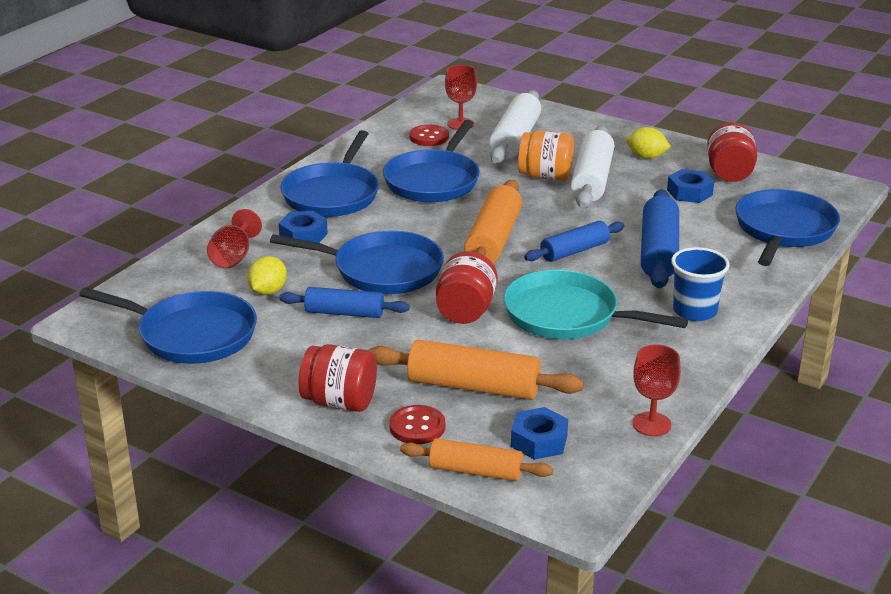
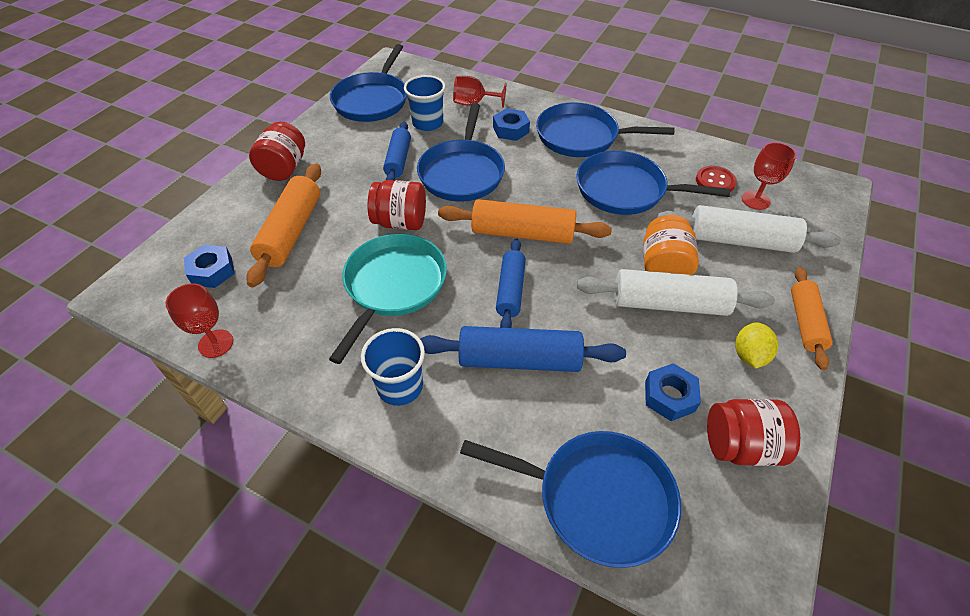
camera: 85 degrees right, 20 degrees up
yellow lemon [247,256,287,295] -> blue cup [404,75,445,131]
red button [389,405,445,444] -> none
orange rolling pin [400,438,553,481] -> orange rolling pin moved to [791,267,833,370]
blue rolling pin [524,221,625,262] -> blue rolling pin turned 45 degrees clockwise [496,238,526,328]

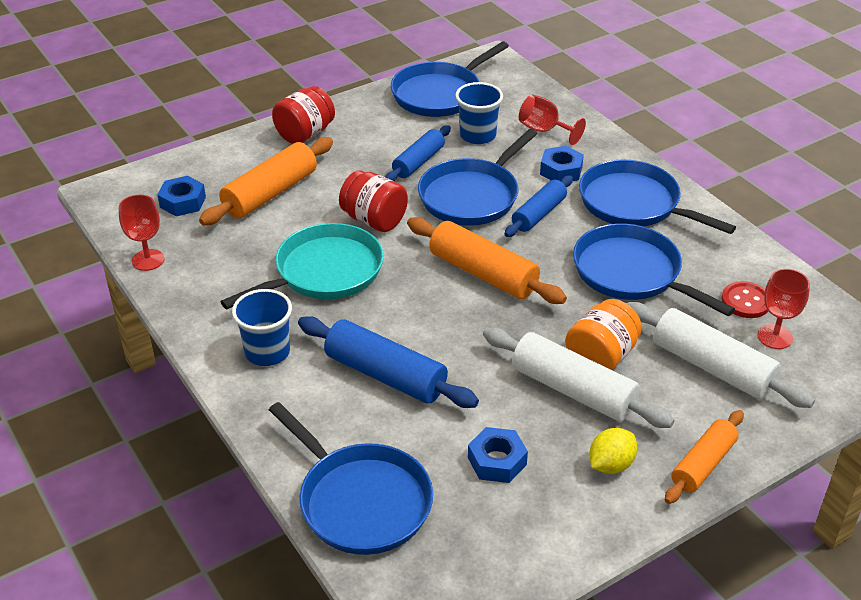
camera: 30 degrees right, 10 degrees down
blue rolling pin [496,238,526,328] -> blue rolling pin moved to [504,175,573,237]
red jar [707,399,800,466] -> none

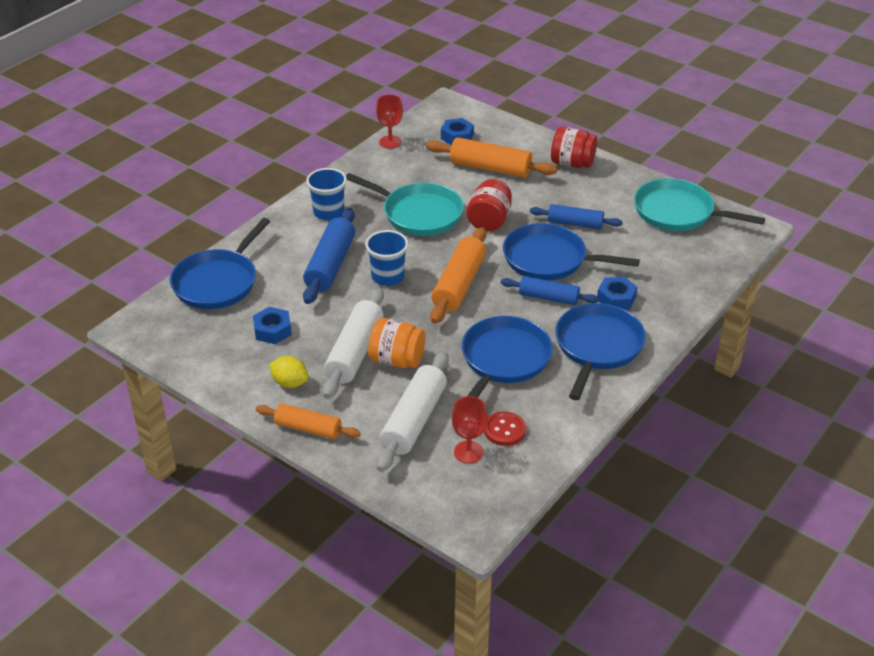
camera: 70 degrees right, 0 degrees up
blue pan [391,42,509,117] -> turquoise pan [634,178,765,231]
blue cup [455,82,503,144] -> blue cup moved to [365,230,408,286]
red goblet [519,95,586,145] -> none

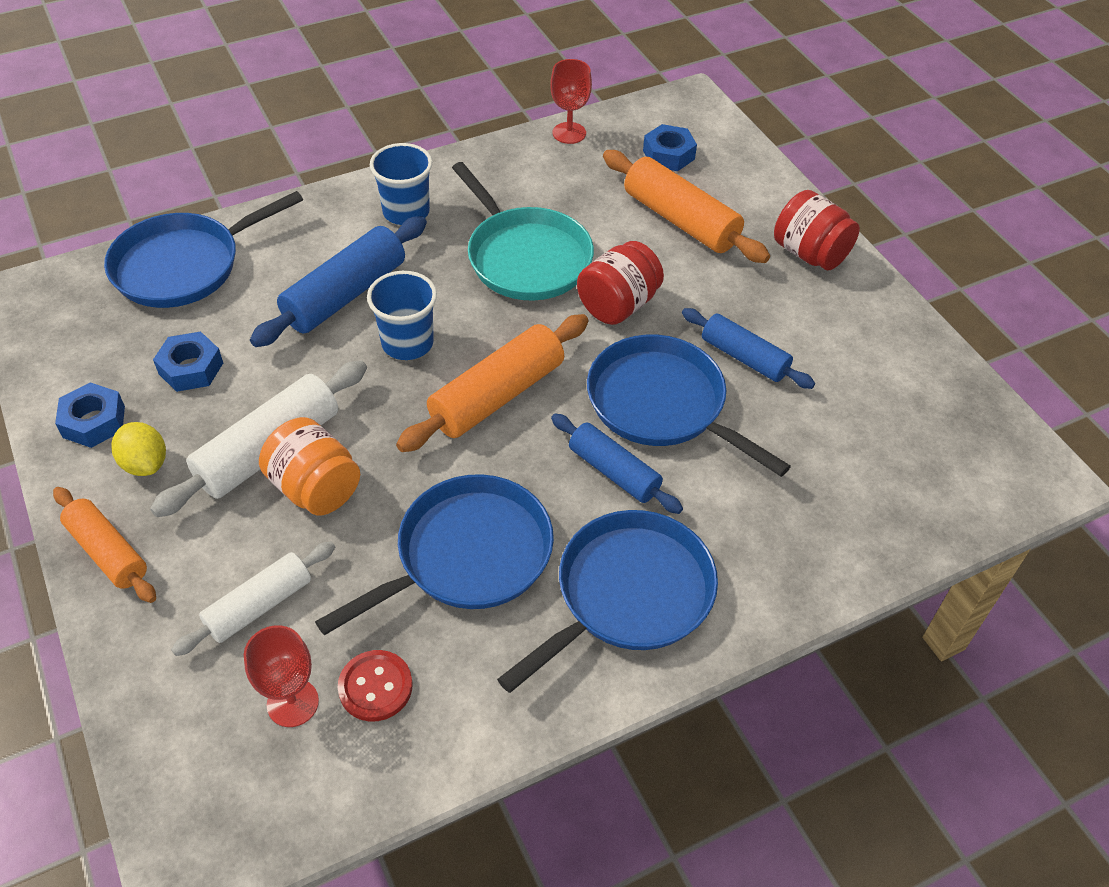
camera: 25 degrees right, 10 degrees up
white rolling pin [376,351,449,472] -> white rolling pin [171,542,335,656], size x0.65
blue nut [597,277,637,310] -> blue nut moved to [55,382,125,448]
turquoise pan [634,178,765,231] -> none

